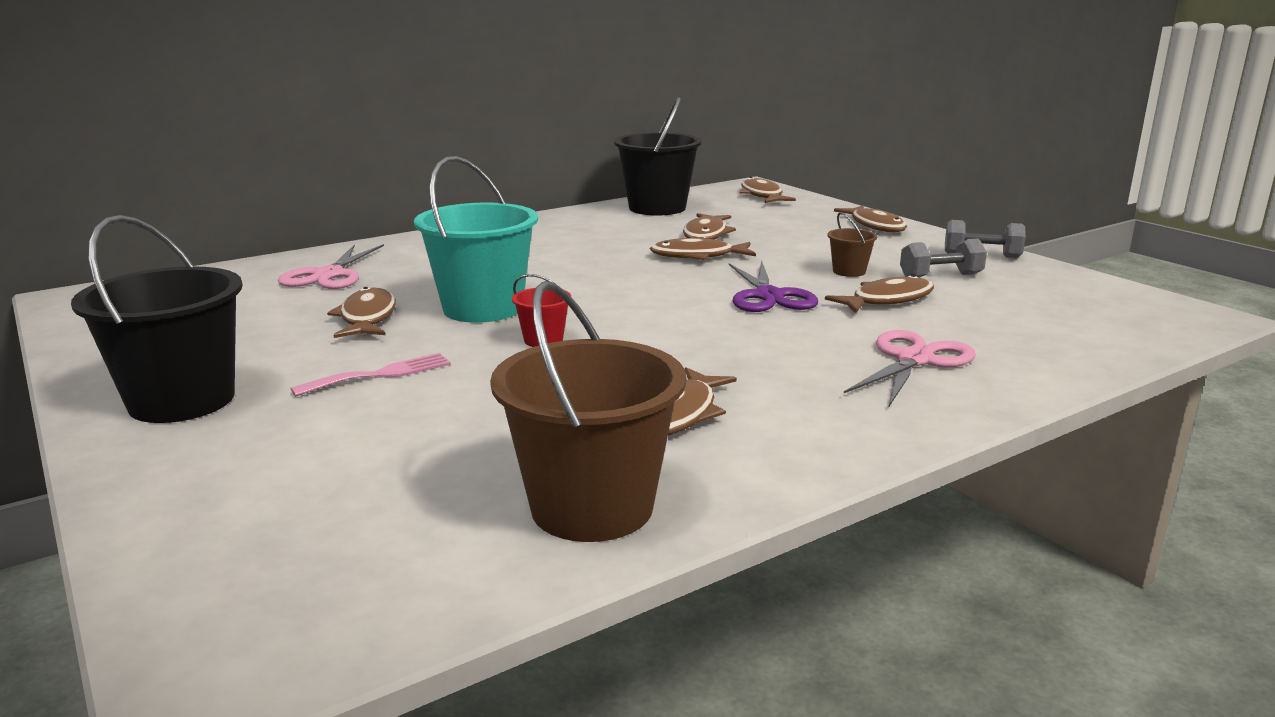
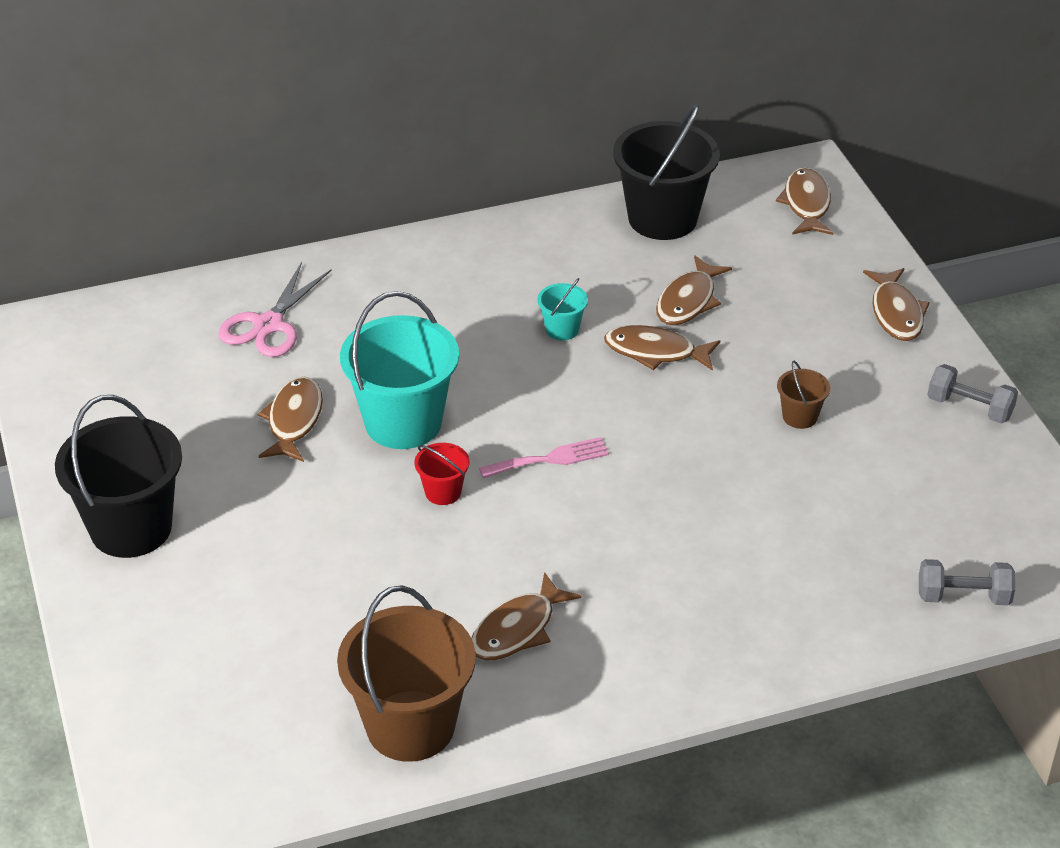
camera: 15 degrees right, 20 degrees up
pink fork [291,353,451,397] -> pink fork moved to [479,437,609,478]
purple scissors [729,260,818,312] -> none
brown fish [825,275,934,313] -> none
pink scissors [844,330,975,406] -> none
grey dumbbell [900,239,987,278] -> grey dumbbell moved to [919,559,1015,606]
none -> turquoise bucket [537,278,588,340]

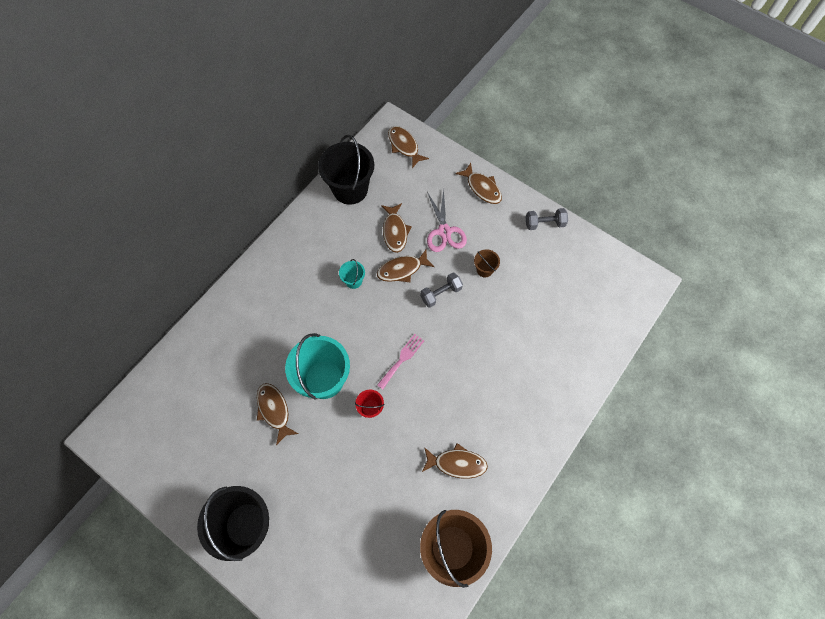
camera: 35 degrees left, 25 degrees up
pink scissors [218,262,332,357] -> pink scissors moved to [427,189,467,252]
brown fish [471,572,581,660] -> brown fish turned 90 degrees counterclockwise [422,443,488,479]
grey dumbbell [919,559,1015,606] -> grey dumbbell moved to [420,273,463,308]

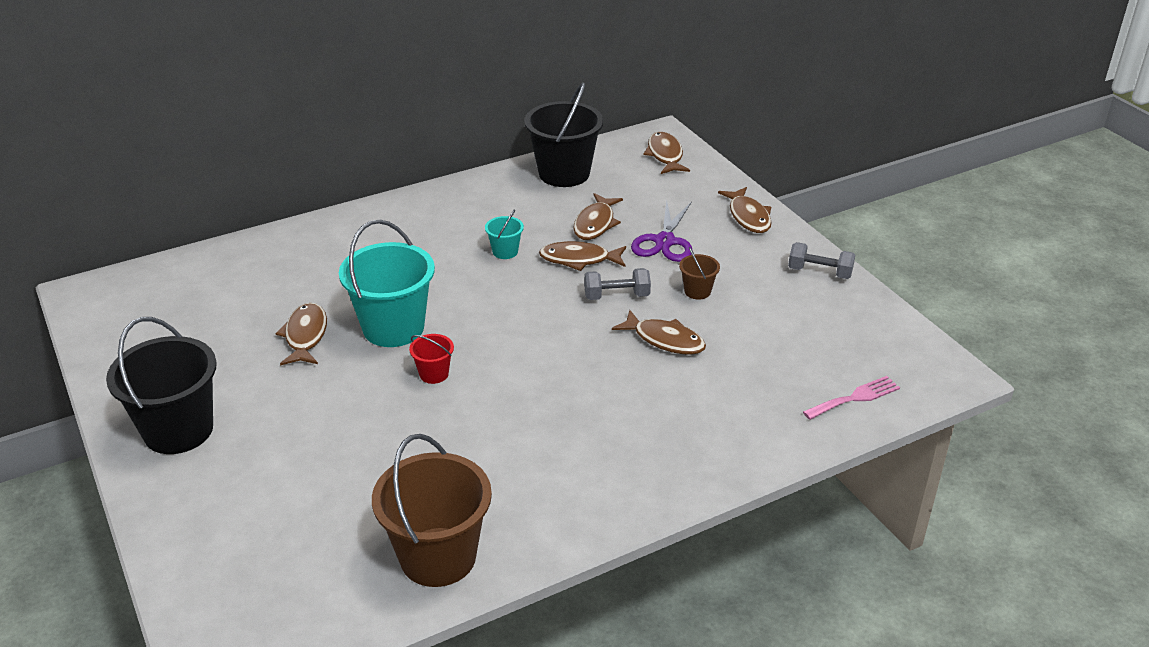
camera: 25 degrees right, 30 degrees down
pink fork [377,334,424,389] -> pink fork moved to [803,376,900,420]
brown fish [422,443,488,479] -> brown fish moved to [612,310,706,355]
pink scissors [427,189,467,252] -> purple scissors [631,200,692,262]

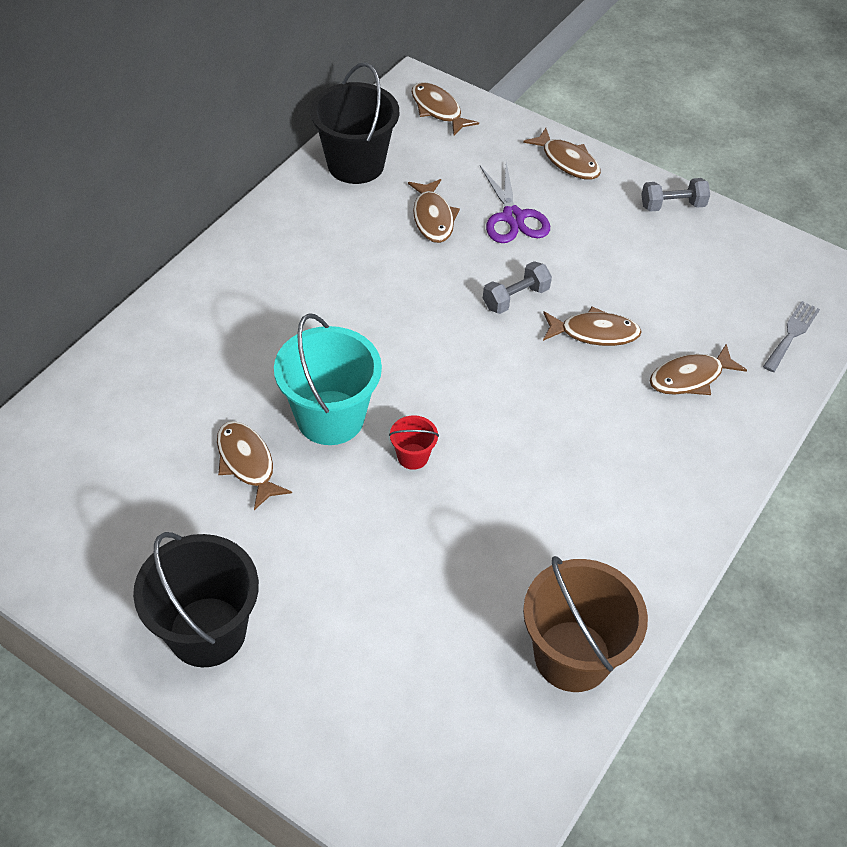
camera: 30 degrees left, 15 degrees up
turquoise bucket [485,209,524,259] -> none
brown fish [539,241,626,271] -> brown fish moved to [650,344,747,395]
brown bucket [679,247,720,300] -> none
pink fork [803,376,900,420] -> grey fork [763,301,820,372]

